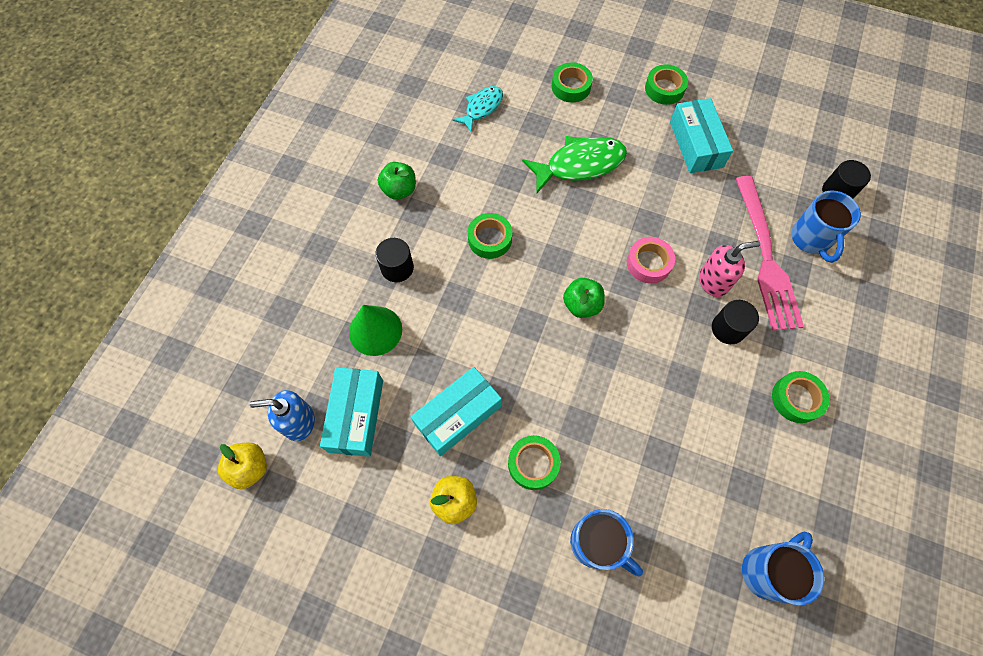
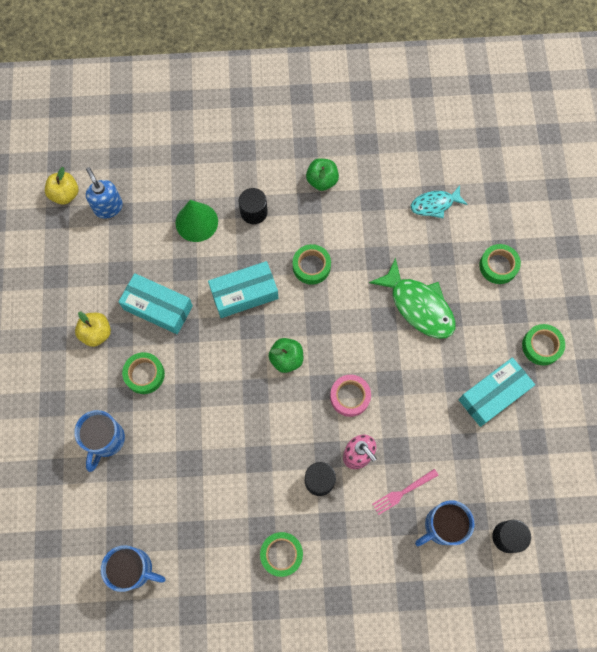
camera: 65 degrees right, 5 degrees up
turquoise box [320,367,383,457] -> turquoise box moved to [208,261,278,318]
turquoise fish [453,86,503,133] -> turquoise fish turned 150 degrees clockwise [411,185,468,218]
pink fork [736,176,804,331] -> pink fork [372,469,439,515], size x0.45

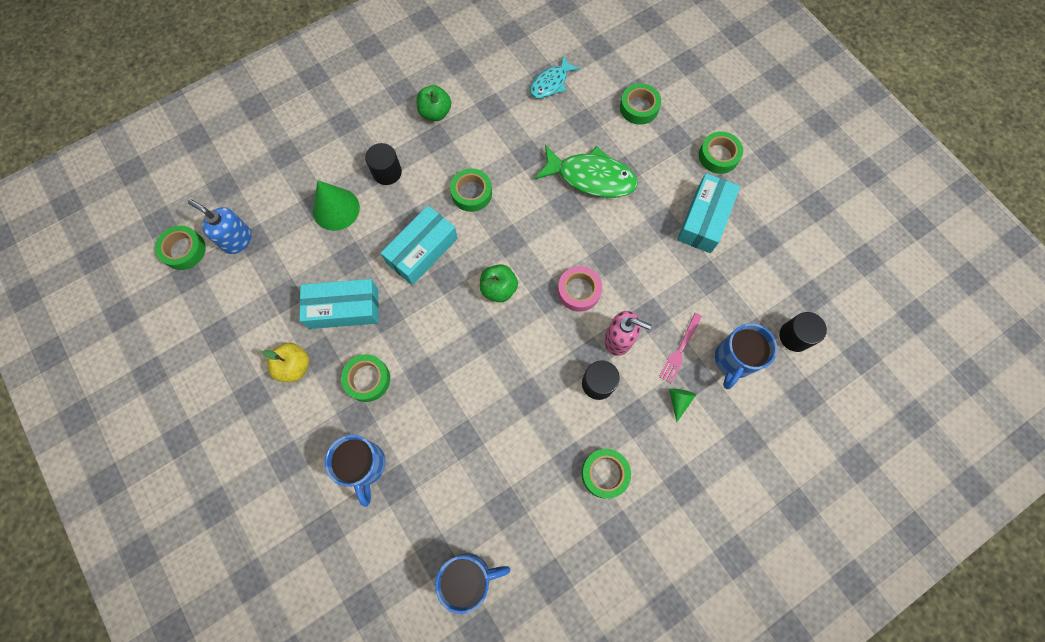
camera: 30 degrees left, 0 degrees up
yellow apple [45,167,78,205] -> green tape [155,225,206,270]
none -> green cone [669,388,696,422]

